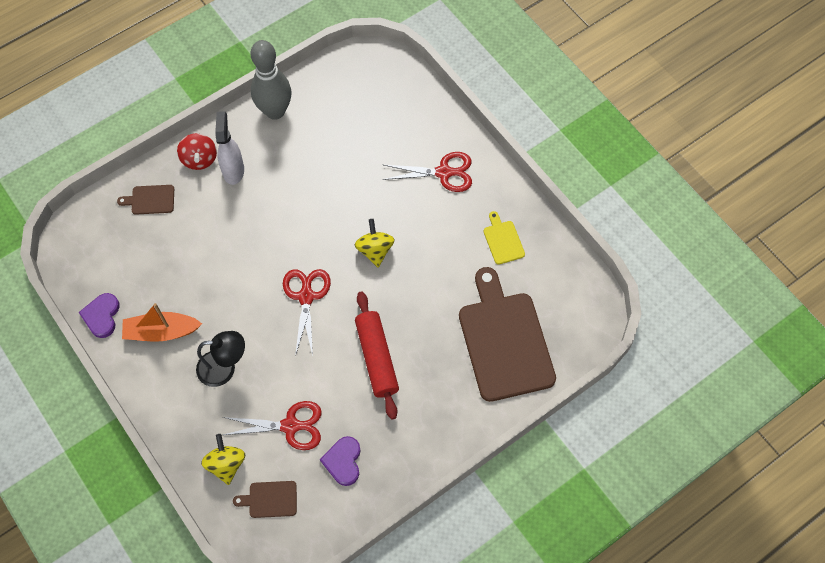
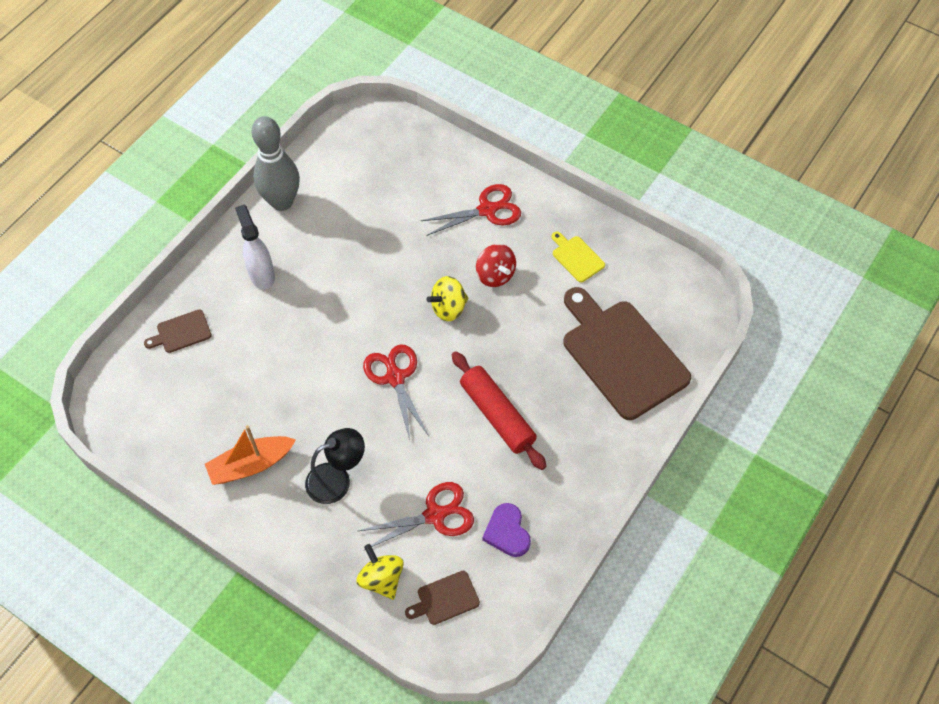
camera: 20 degrees left, 5 degrees down
purple heart [79,293,120,338] -> none
red spinning top [177,133,217,170] -> red spinning top moved to [476,244,516,287]
yellow spinning top [354,219,395,267] -> yellow spinning top turned 90 degrees counterclockwise [426,276,468,321]

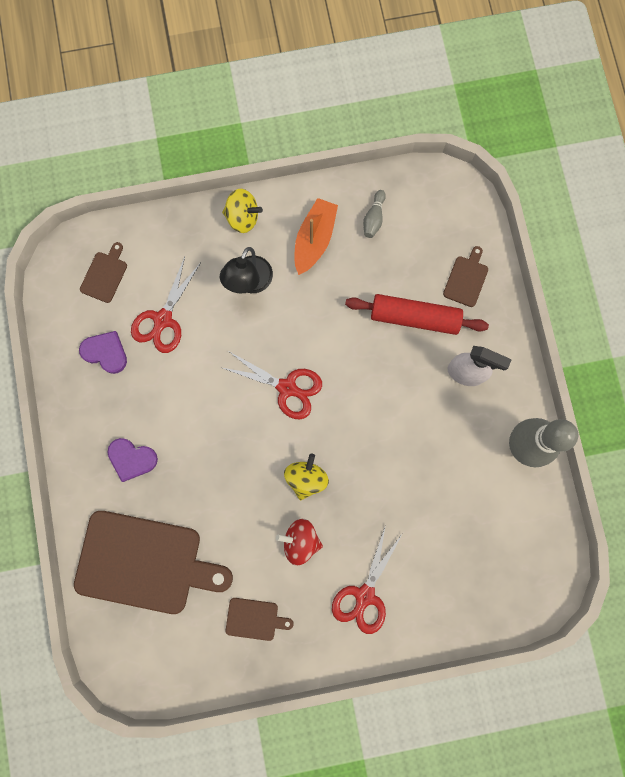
camera: 135 degrees right, 20 degrees up
yellow spinning top [356,544,404,600] -> yellow spinning top moved to [222,189,263,233]
red rolling pin [452,351,546,470] -> red rolling pin moved to [345,294,489,335]
yellow cutting board [552,232,605,283] -> brown cutting board [226,598,293,641]
none -> purple heart [107,438,158,482]
none -> grey bowling pin [363,190,386,238]

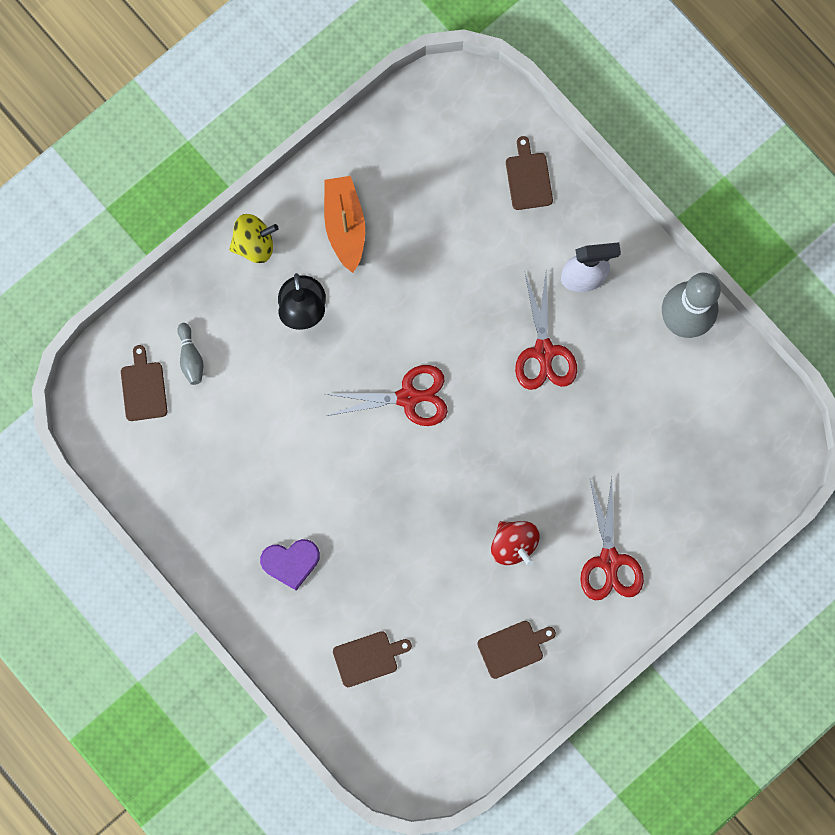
camera: 30 degrees left, 0 degrees up
brown cutting board [74,511,233,614] -> brown cutting board [333,631,412,687], size x0.43
purple heart [79,331,127,374] -> none
red scissors [131,257,200,353] -> red scissors moved to [515,272,577,390]
red spinning top [276,519,323,566] -> red spinning top turned 105 degrees counterclockwise [491,521,539,566]
yellow spinning top [284,453,329,500] -> none
red rolling pin [345,294,489,335] -> none
grey bowling pin [363,190,386,238] -> grey bowling pin moved to [177,323,204,385]

